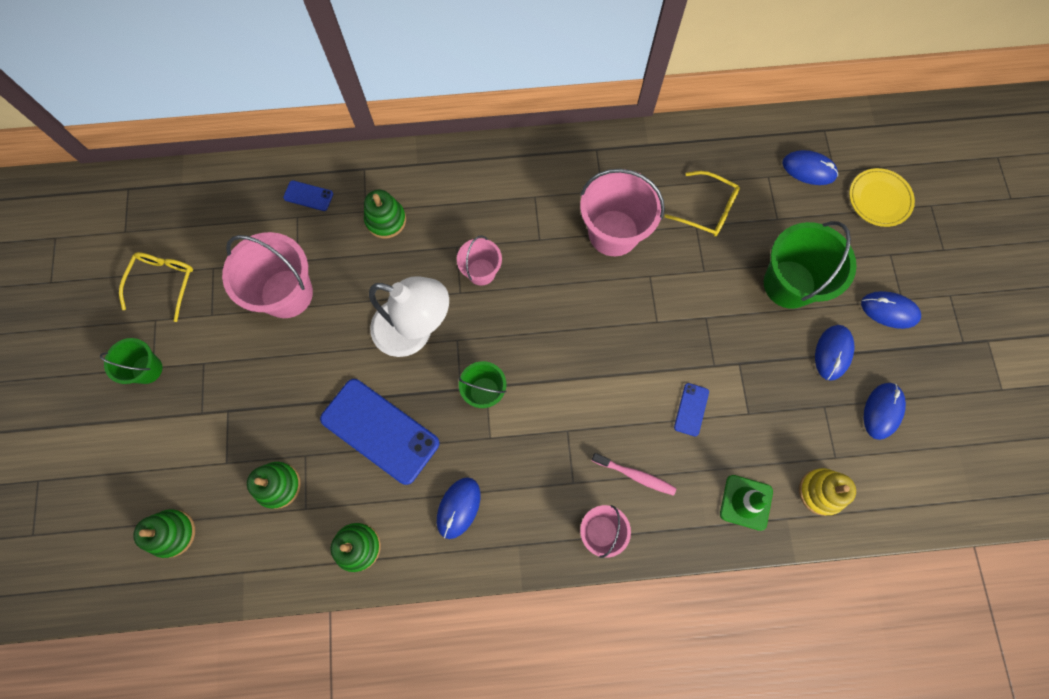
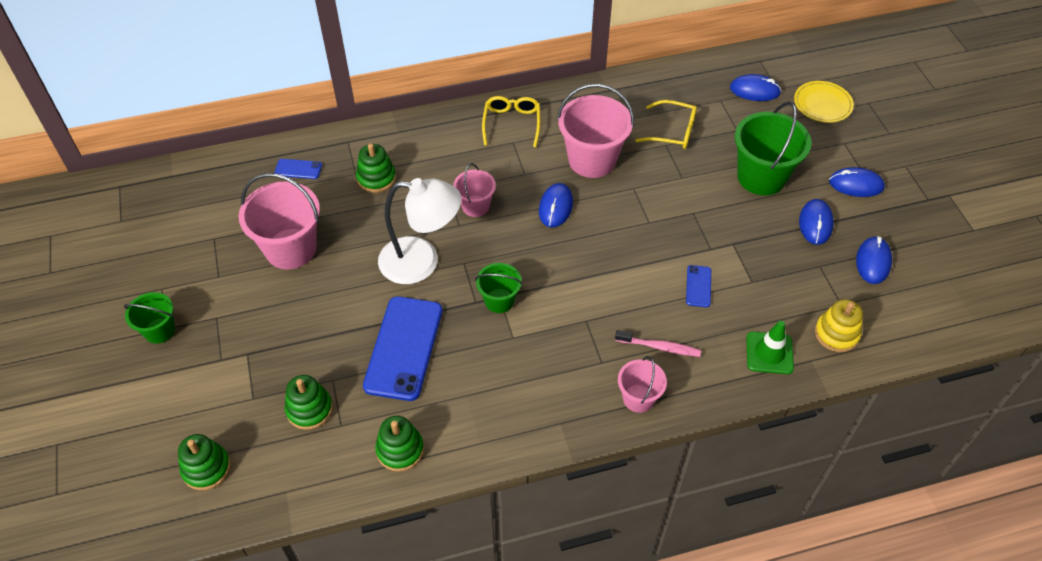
camera: 10 degrees left, 20 degrees down
yellow glasses [119,252,193,322] -> yellow glasses moved to [482,96,540,147]
blue phone [320,379,439,485] -> blue phone turned 75 degrees clockwise [363,296,442,401]
blue mouse [437,477,480,539] -> blue mouse moved to [539,183,573,227]

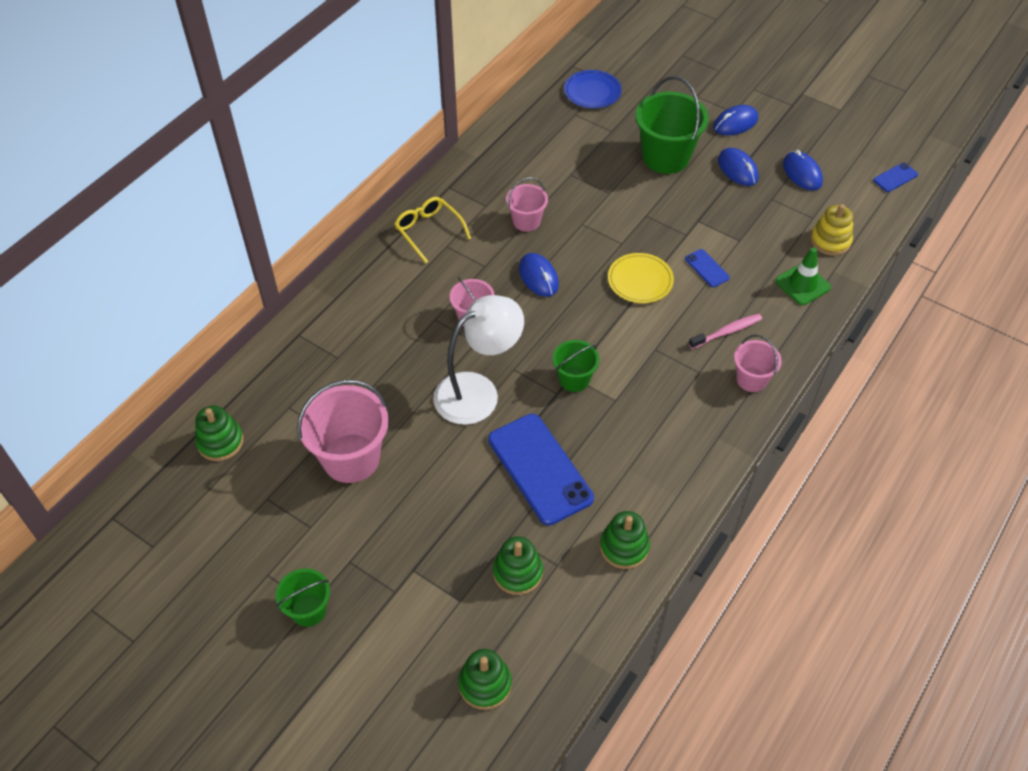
camera: 40 degrees left, 0 degrees up
blue phone [275,159,322,179] -> blue phone moved to [873,163,918,192]
green stacking toy [356,144,396,193] -> green stacking toy moved to [195,406,243,461]
pink bucket [557,84,634,178] -> pink bucket [506,177,548,232], size x0.56
yellow glasses [635,100,697,149] -> none
blue mouse [730,74,781,101] -> blue plate [564,70,622,108]
yellow plate [794,81,854,123] -> yellow plate moved to [608,253,674,303]

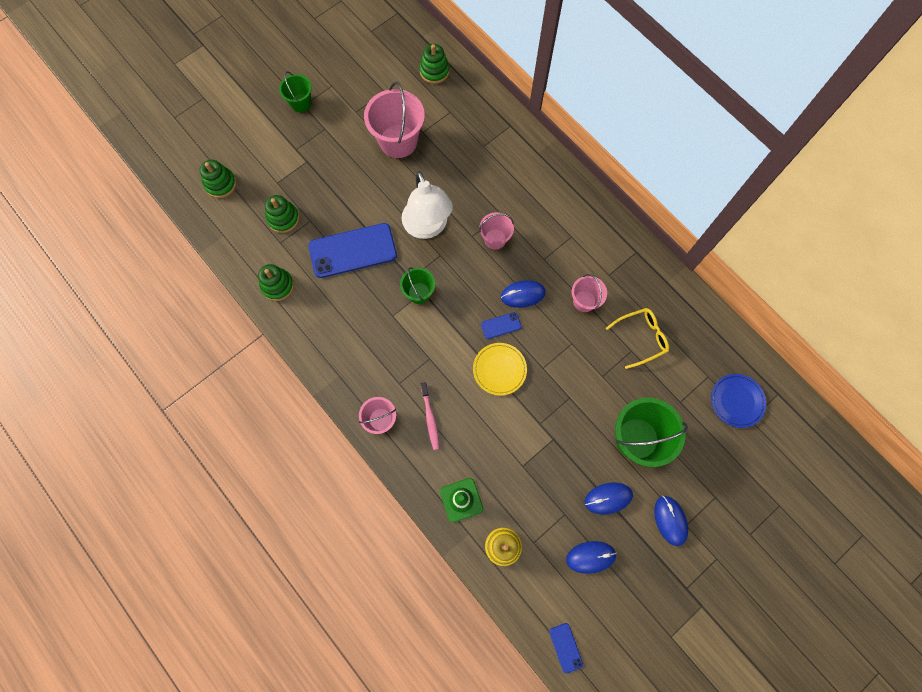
camera: 105 degrees right, 20 degrees up
yellow glasses [394,197,471,263] -> yellow glasses moved to [606,308,669,369]
blue phone [685,249,730,287] -> blue phone moved to [481,312,522,339]

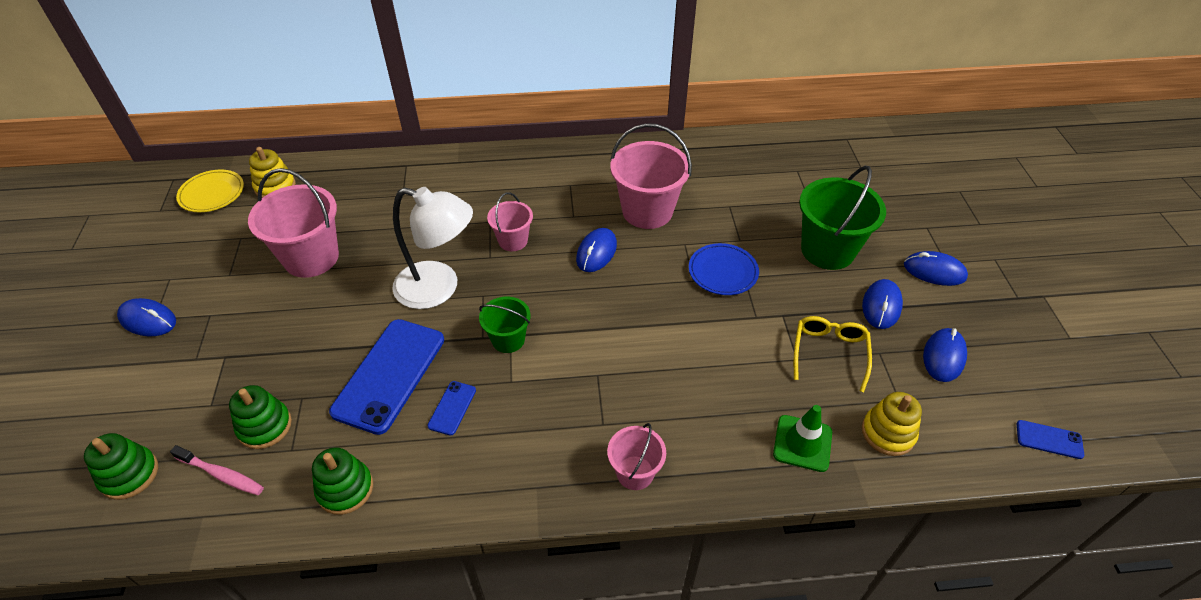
camera: 55 degrees left, 25 degrees down
green bucket [279,71,312,112] -> blue mouse [117,298,176,336]
green stacking toy [419,44,450,84] -> yellow stacking toy [249,147,296,198]
pink toothbrush [421,382,440,450] -> pink toothbrush moved to [170,445,264,495]
yellow plate [473,343,527,396] -> yellow plate moved to [176,169,244,212]
blue phone [481,312,522,339] -> blue phone moved to [427,381,476,436]
pink bucket [572,274,607,312] -> pink bucket [610,123,692,229], size x1.78
yellow glasses [606,308,669,369] -> yellow glasses moved to [794,316,872,392]
blue plate [711,374,766,428] -> blue plate moved to [689,243,759,295]

